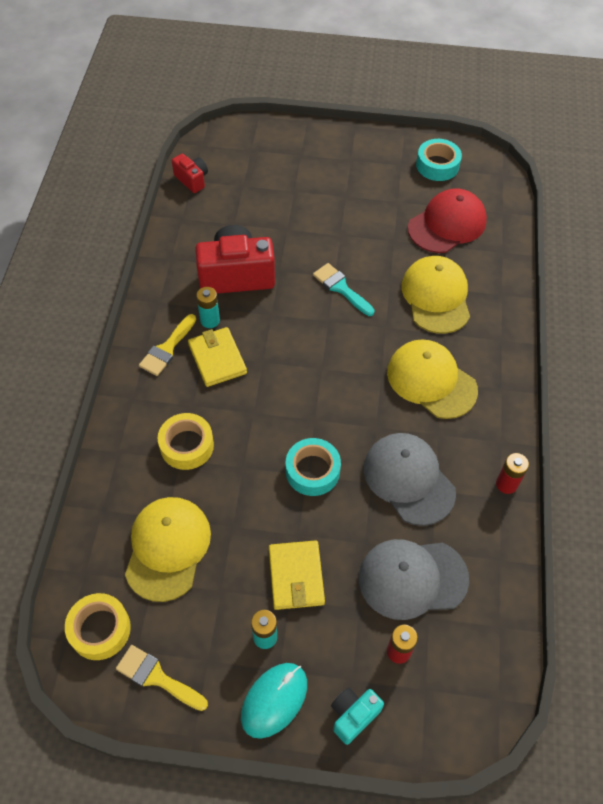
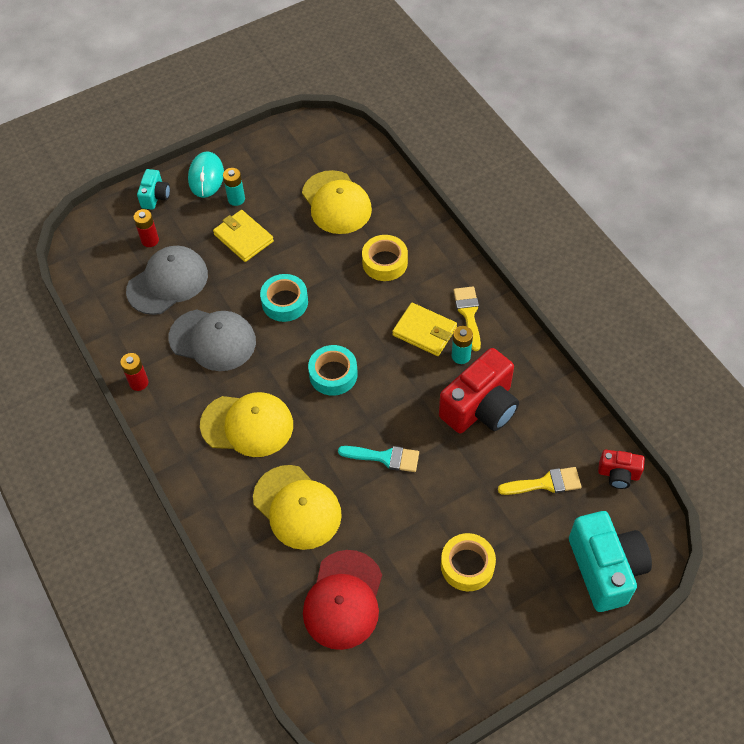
camera: 145 degrees right, 0 degrees up
yellow tape [65,593,131,660] -> yellow tape moved to [441,533,496,591]
yellow brush [116,645,208,711] -> yellow brush moved to [498,467,581,495]
turquoise tape [416,139,462,181] -> turquoise tape moved to [308,345,358,396]
none -> turquoise camera [569,511,652,612]

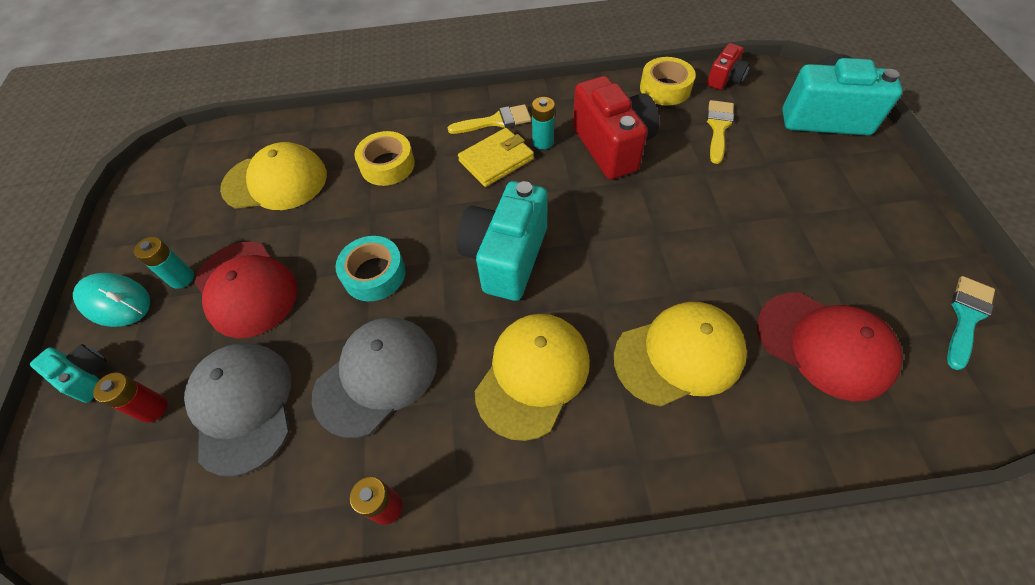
camera: 65 degrees left, 0 degrees up
yellow wallet [213,210,274,262] -> red cap [194,242,298,338]
turquoise tape [308,345,358,396] -> turquoise camera [456,181,548,301]
turquoise brush [338,446,419,472] -> turquoise brush moved to [947,276,995,370]
yellow tape [441,533,496,591] -> yellow tape moved to [640,57,696,106]
yellow brush [454,287,481,351] -> yellow brush turned 150 degrees clockwise [447,104,531,134]

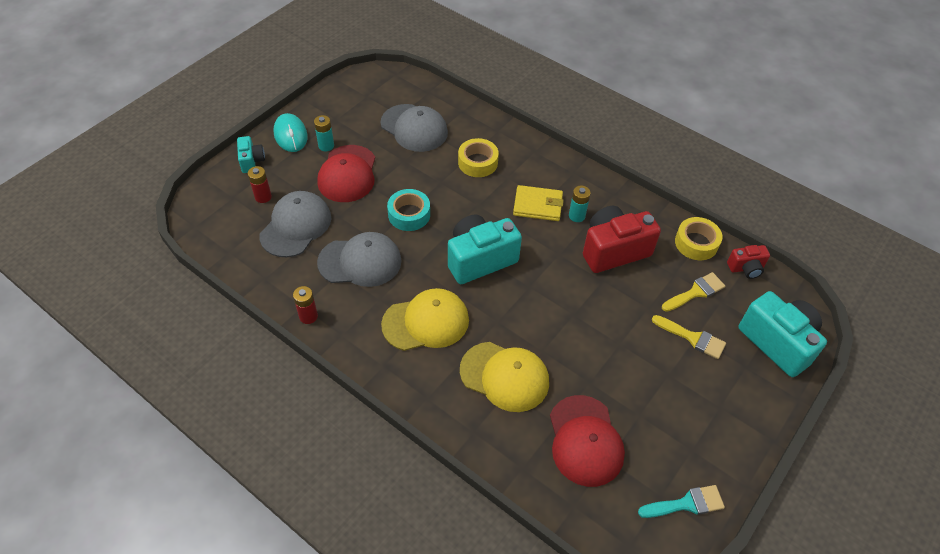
camera: 40 degrees right, 5 degrees down
yellow cap [220,142,327,210] -> grey cap [380,104,448,152]
yellow brush [447,104,531,134] -> yellow brush moved to [652,315,726,359]
red camera [573,76,659,179] -> red camera turned 135 degrees counterclockwise [583,206,661,273]

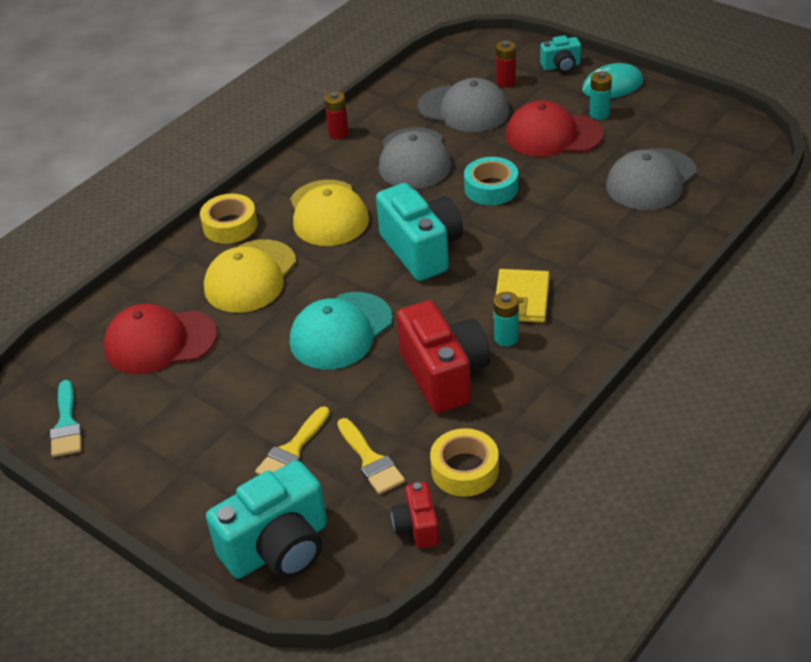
camera: 95 degrees right, 10 degrees down
yellow tape [458,138,499,177] -> yellow tape moved to [200,194,257,244]
none -> turquoise cap [290,292,393,369]

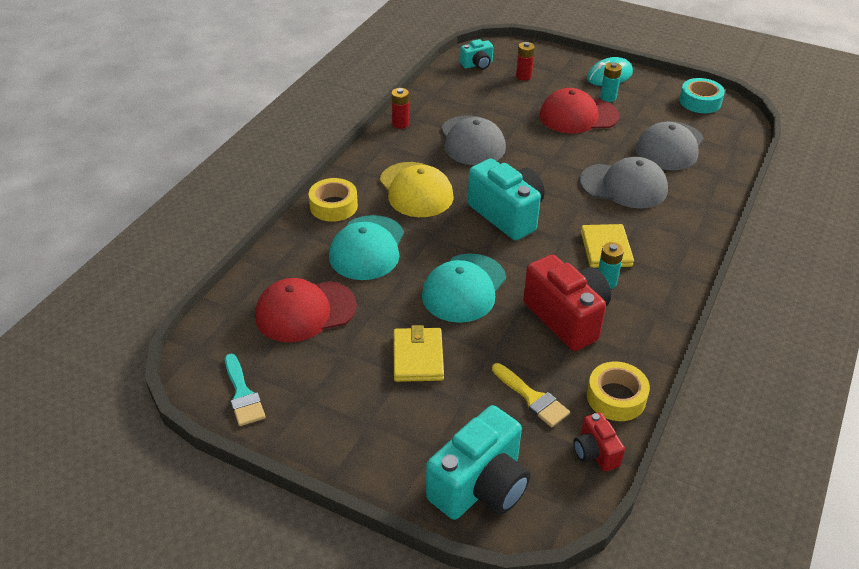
camera: 15 degrees left, 0 degrees up
yellow cap [204,239,296,313] -> turquoise cap [329,215,404,280]
yellow brush [255,406,330,475] -> none
grey cap [418,78,509,132] -> grey cap moved to [580,157,668,209]
turquoise tape [464,157,518,205] -> turquoise tape moved to [679,78,725,113]
turquoise camera [540,35,581,73] -> turquoise camera moved to [460,39,493,70]
none -> yellow wallet [393,325,444,382]

